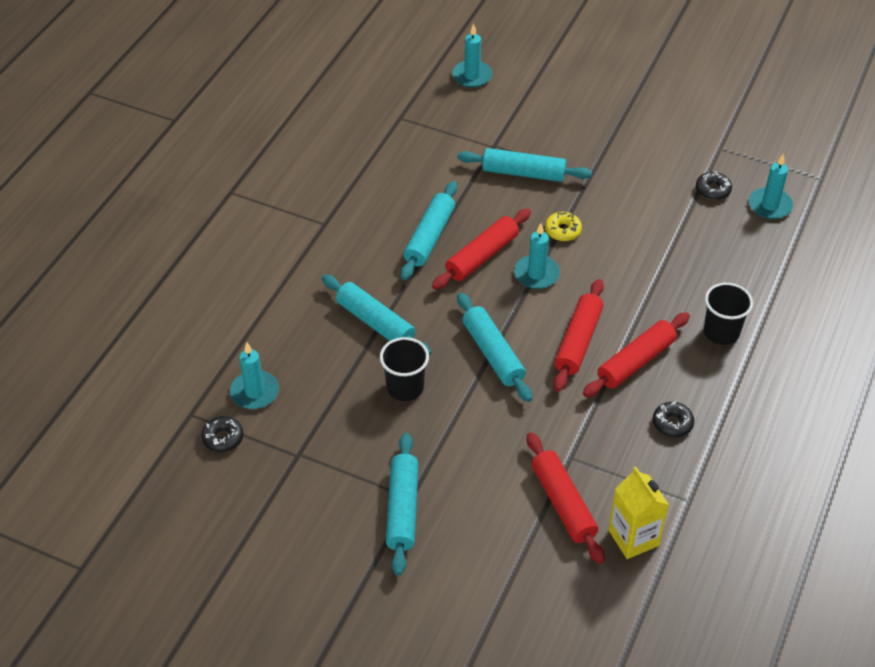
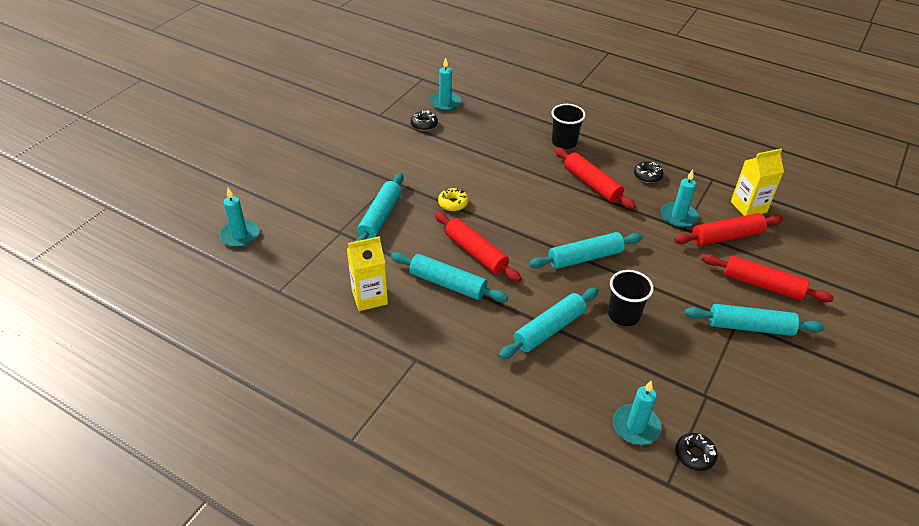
camera: 85 degrees left, 5 degrees down
turquoise candle [514,223,560,289] -> turquoise candle moved to [661,169,699,228]
red rolling pin [553,279,604,392] -> red rolling pin moved to [702,254,834,302]
none -> yellow carton [347,236,388,311]

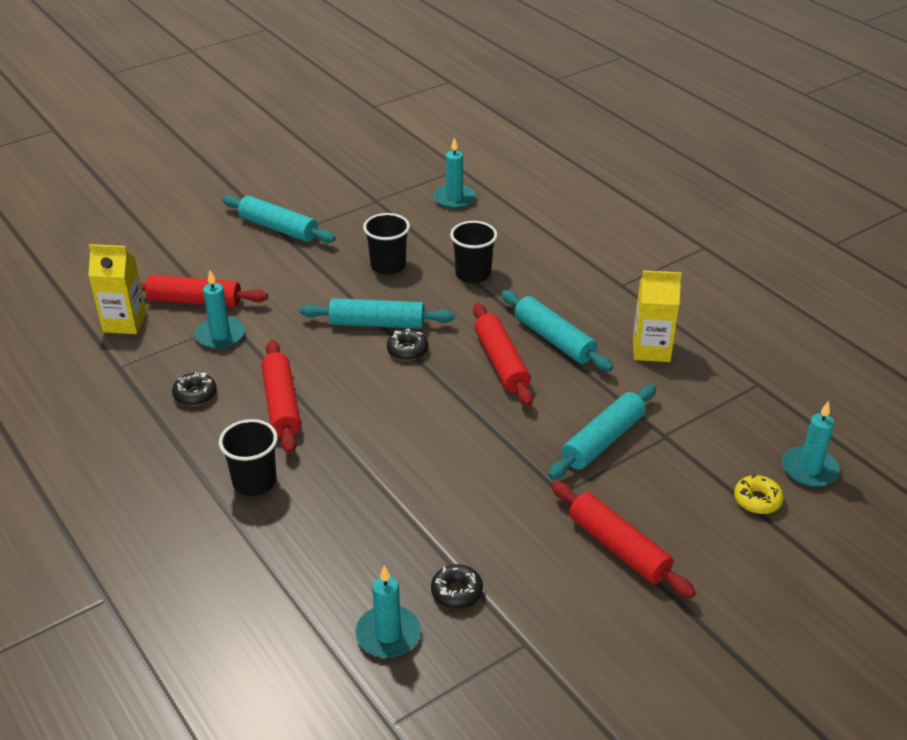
camera: 155 degrees left, 5 degrees down
yellow donut [438,188,468,211] -> yellow donut moved to [734,474,784,514]
turquoise rolling pin [499,288,599,359] -> black cup [450,221,497,283]
black donut [675,433,718,471] -> black donut moved to [387,328,428,361]
red rolling pin [702,254,834,302] -> red rolling pin moved to [551,481,696,598]

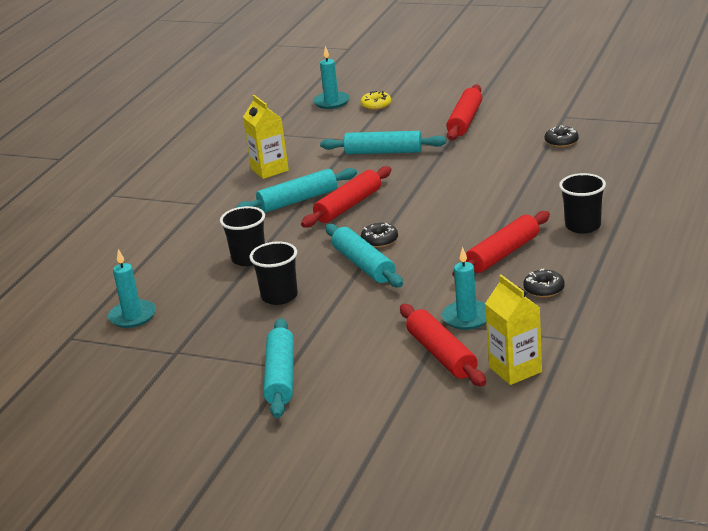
camera: 120 degrees left, 10 degrees down
turquoise candle [356,565,421,658] -> none
turquoise rolling pin [501,290,613,372] -> turquoise rolling pin turned 45 degrees clockwise [235,168,357,213]

